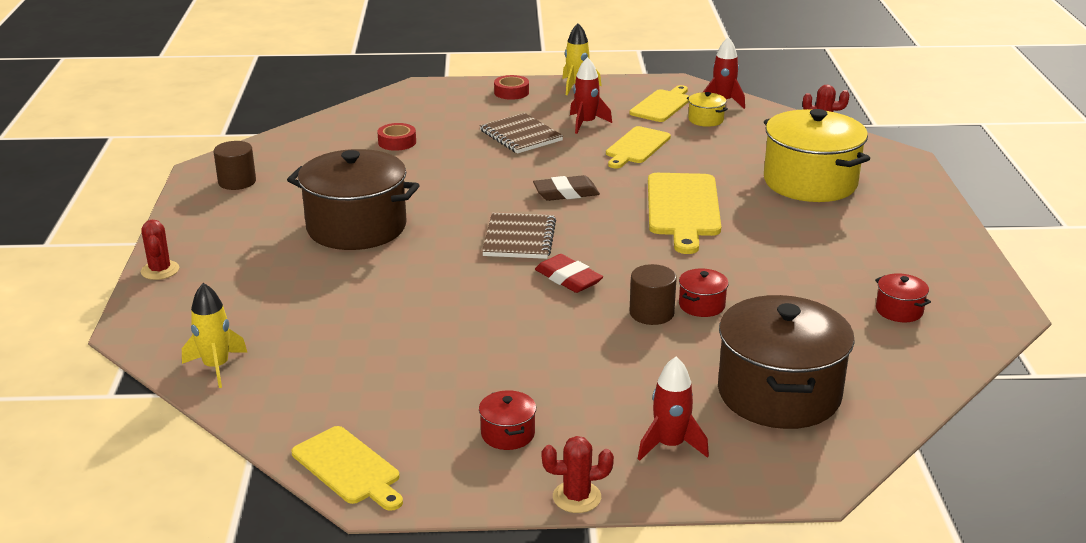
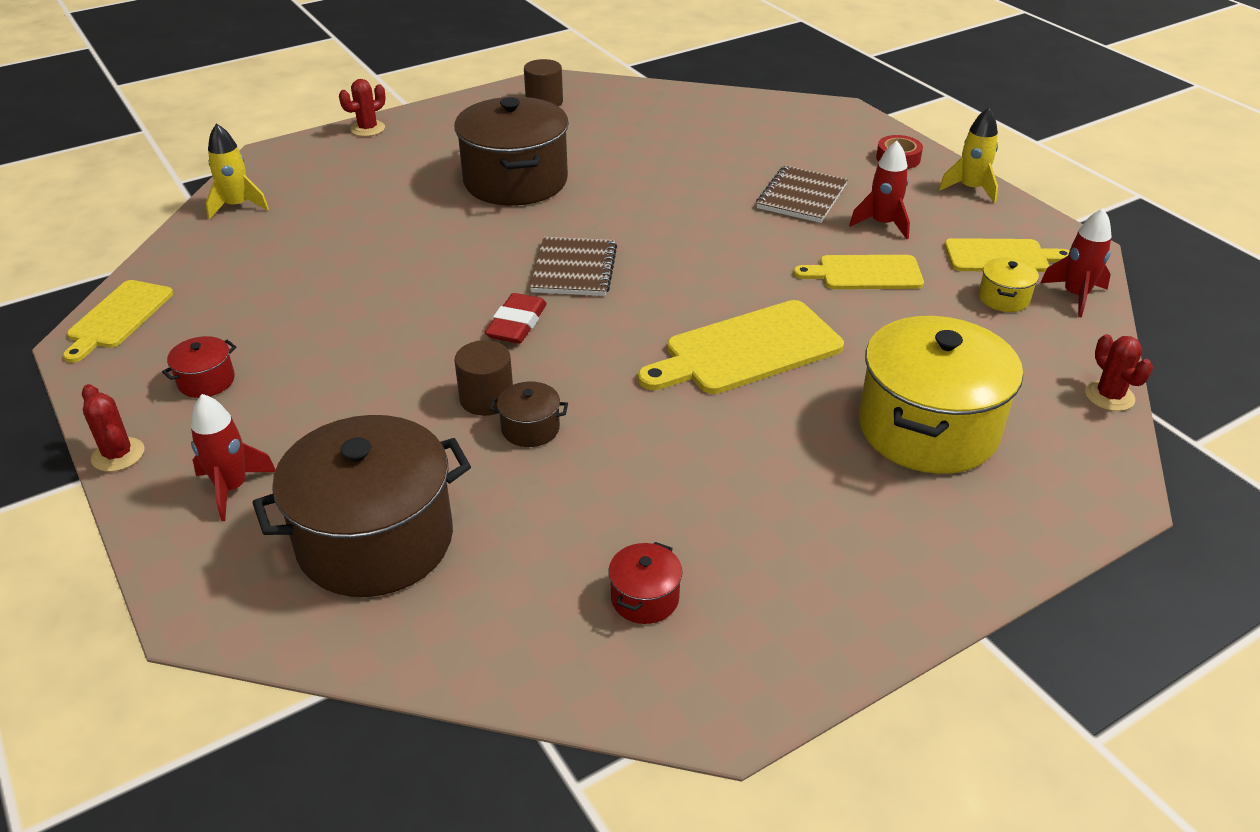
camera: 60 degrees right, 10 degrees up
red tape [377,123,416,151] -> none
brown notebook [482,213,556,259] -> brown notebook turned 60 degrees counterclockwise [530,237,617,296]
brown eraser [533,175,600,201] -> none
red pot [679,268,729,317] -> brown pot [489,382,568,447]

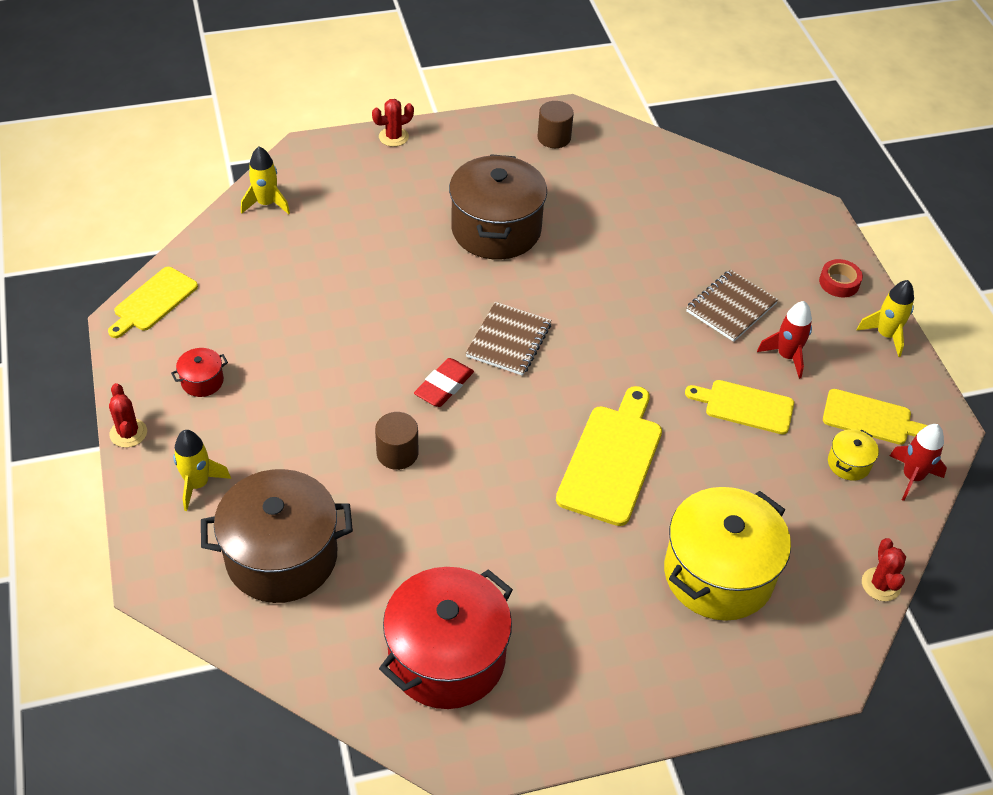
camera: 15 degrees right, 10 degrees up
red rocket [191,394,276,521] -> yellow rocket [173,430,231,511]
brown pot [489,382,568,447] -> none
red pot [608,542,682,624] -> red pot [379,567,513,709], size x2.39
yellow cutting board [638,300,844,394] -> yellow cutting board turned 120 degrees clockwise [556,386,662,526]

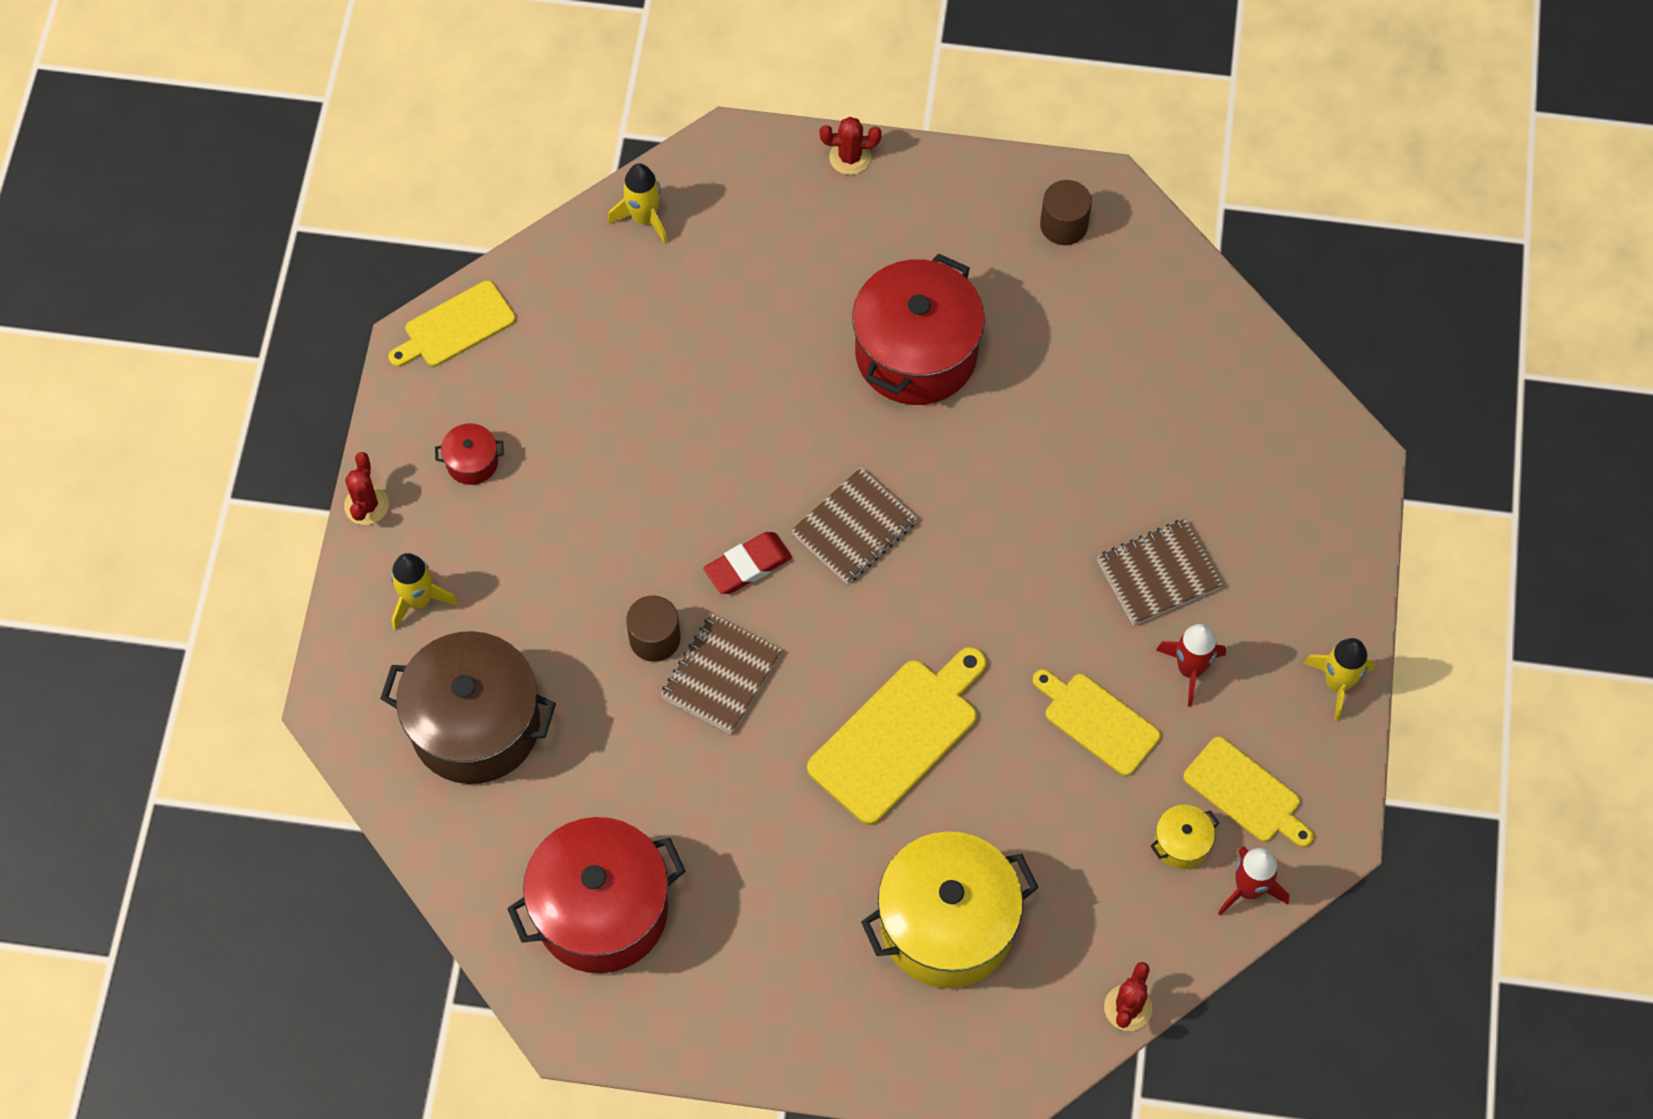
camera: 25 degrees right, 15 degrees up
brown pot [449,154,547,260] -> red pot [852,253,985,405]
red tape [819,259,863,297] -> none
none -> brown notebook [661,613,782,734]

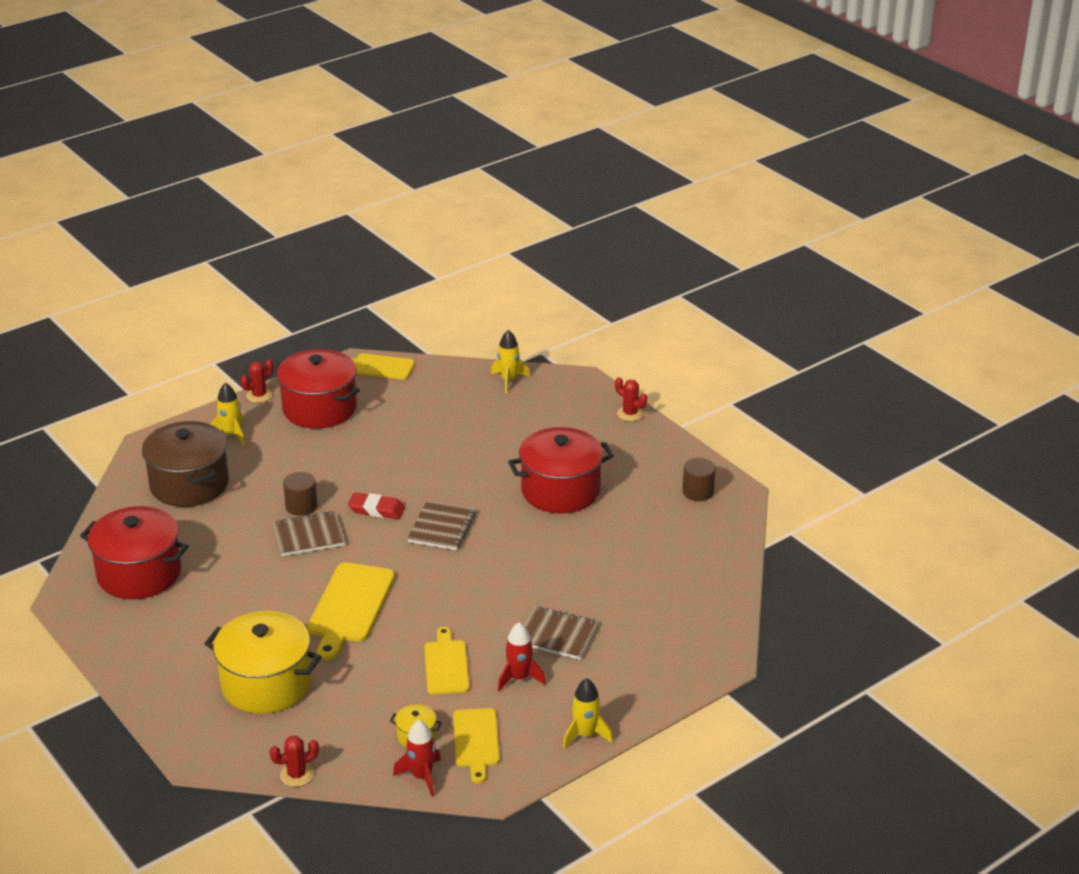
camera: 45 degrees right, 30 degrees down
red pot [435,423,504,485] -> red pot [276,349,360,428], size x2.39
brown notebook [791,467,918,584] -> brown notebook turned 75 degrees counterclockwise [407,500,476,550]
yellow cutting board [807,647,987,825] -> yellow cutting board turned 105 degrees clockwise [307,562,395,660]

